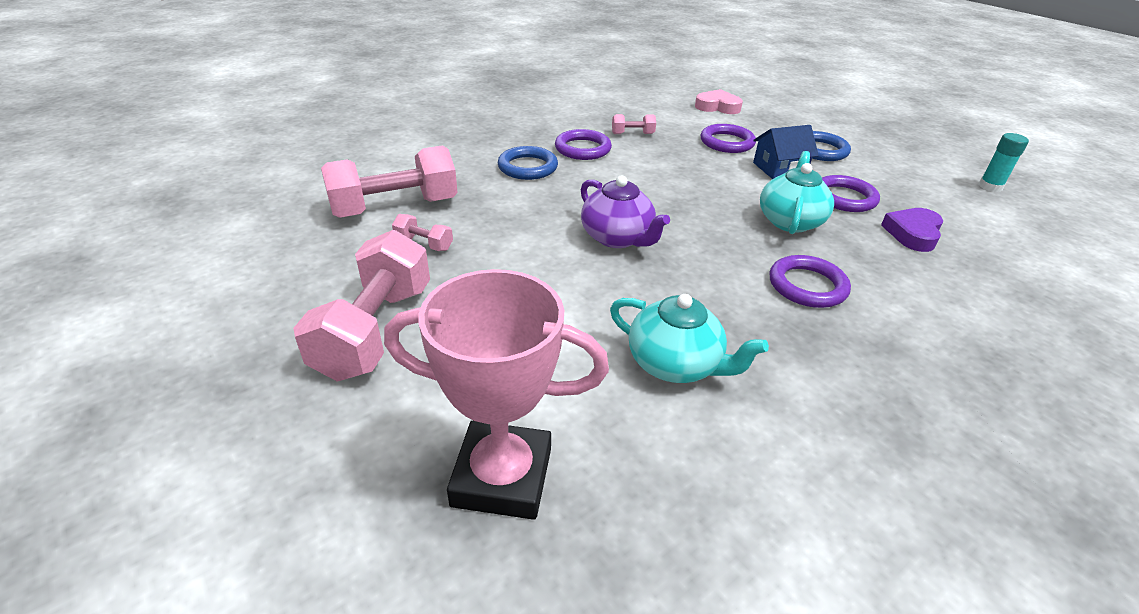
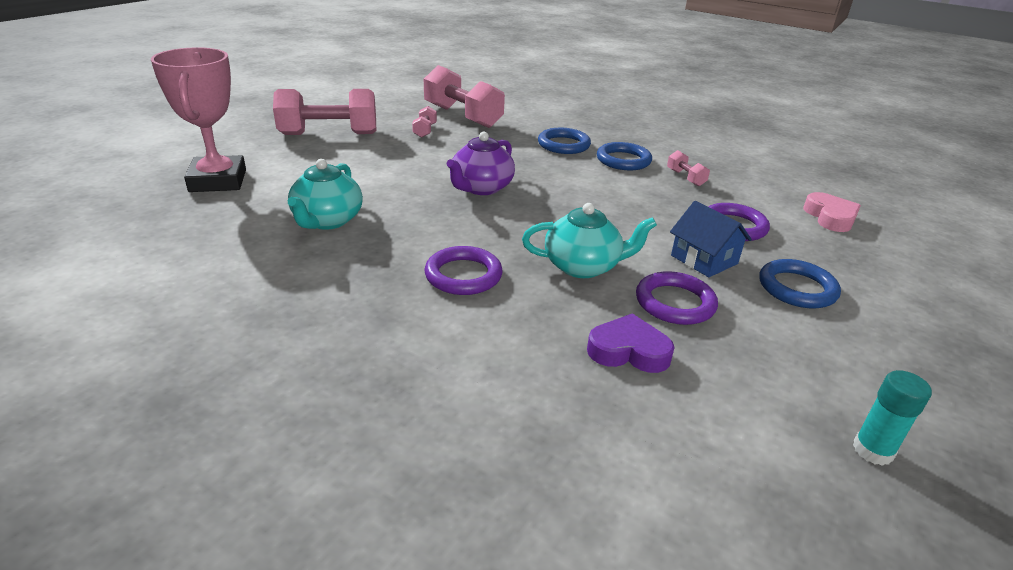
camera: 70 degrees right, 5 degrees down
purple ring [555,129,612,160] -> blue ring [597,142,652,171]

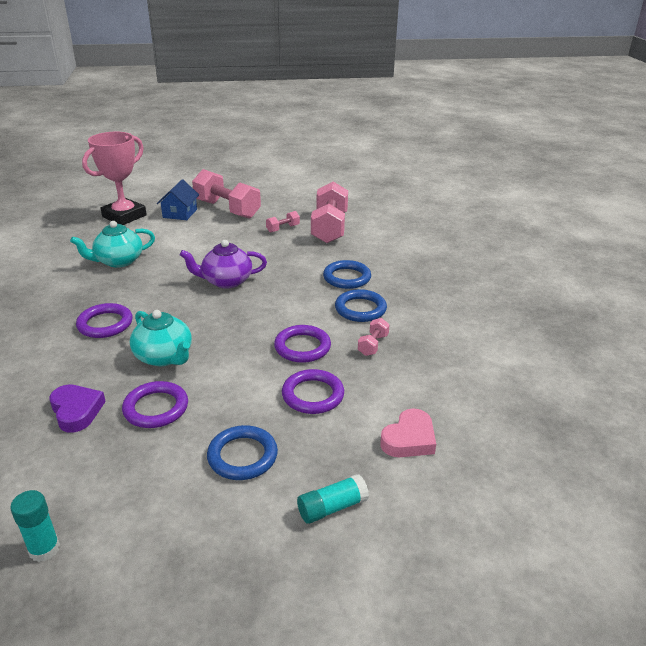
camera: 50 degrees right, 0 degrees up
blue house [670,201,752,277] -> blue house moved to [157,179,199,220]
none -> purple ring [274,325,331,363]
none -> turquoise glue stick [297,474,369,524]

